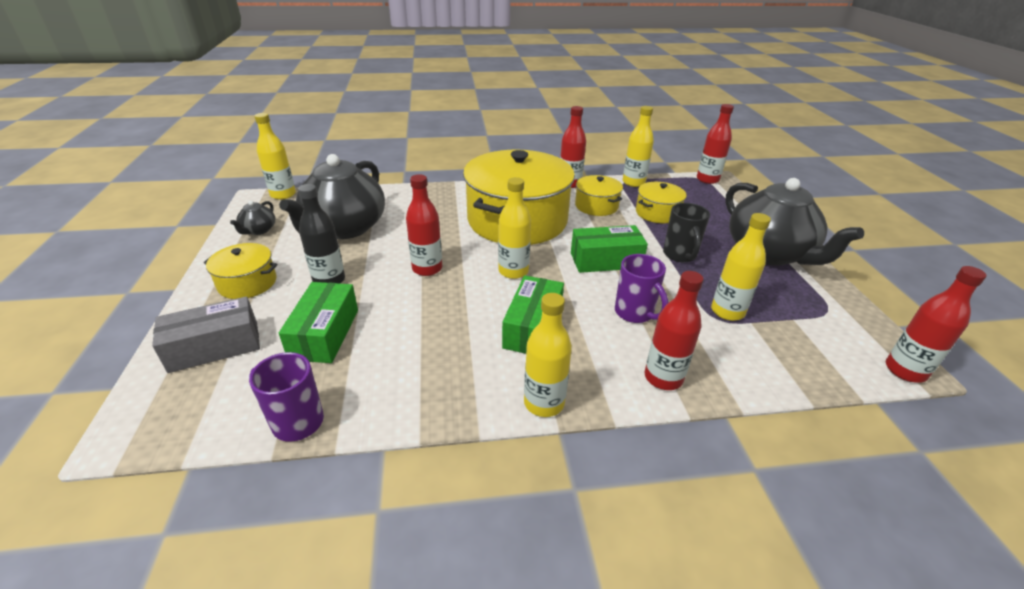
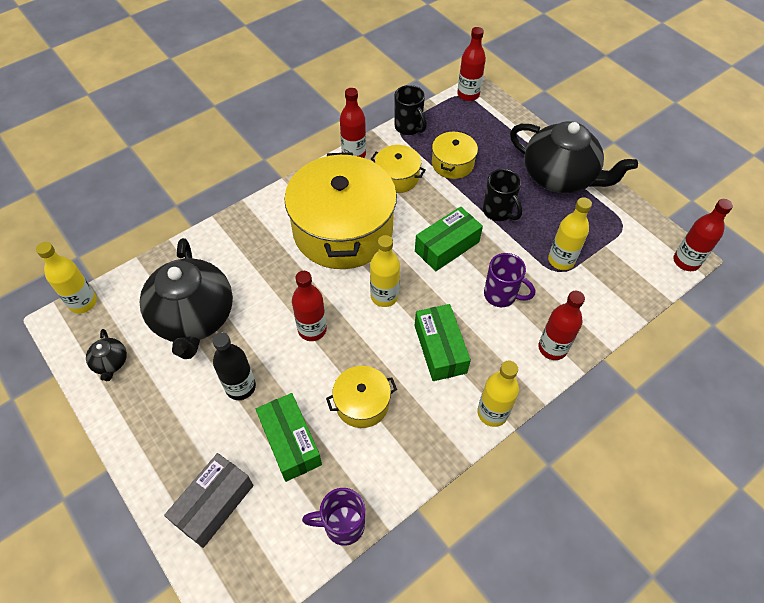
camera: 30 degrees left, 20 degrees up
yellow pot [204,243,277,299] -> yellow pot moved to [326,366,397,428]
yellow bottle [623,106,654,187] -> black mug [394,85,427,135]

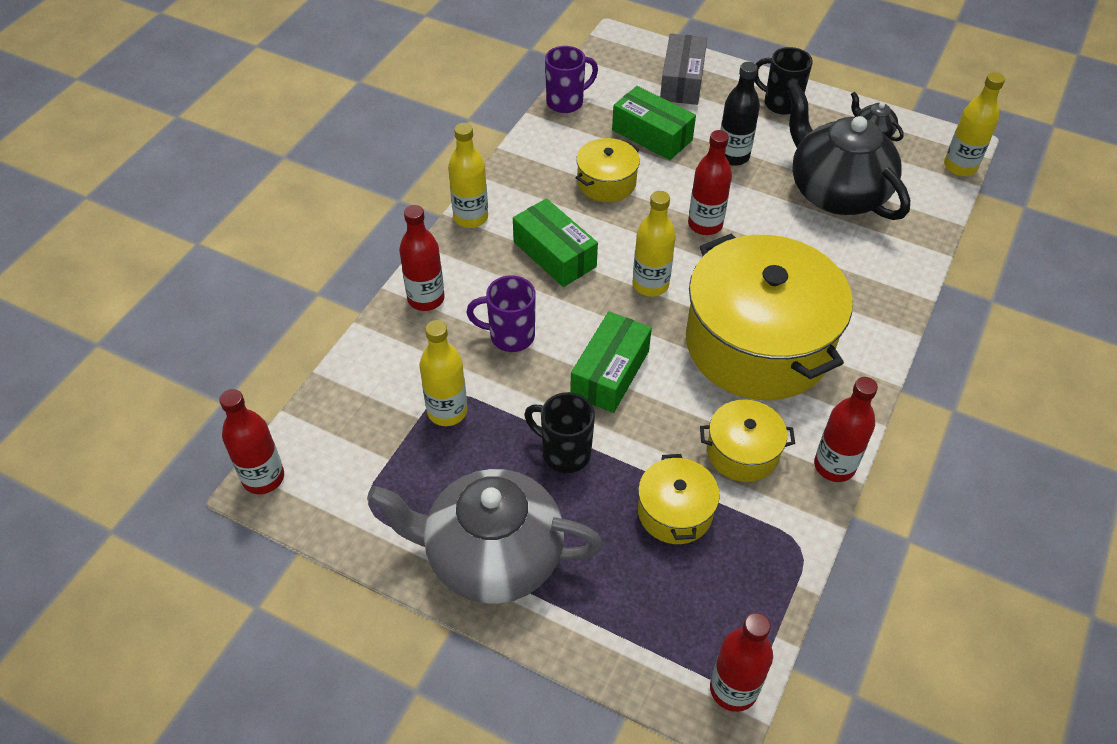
camera: 155 degrees right, 5 degrees down
black mug [394,85,427,135] -> black mug moved to [754,47,813,115]
black teapot [510,121,638,193] -> grey teapot [367,469,603,604]

